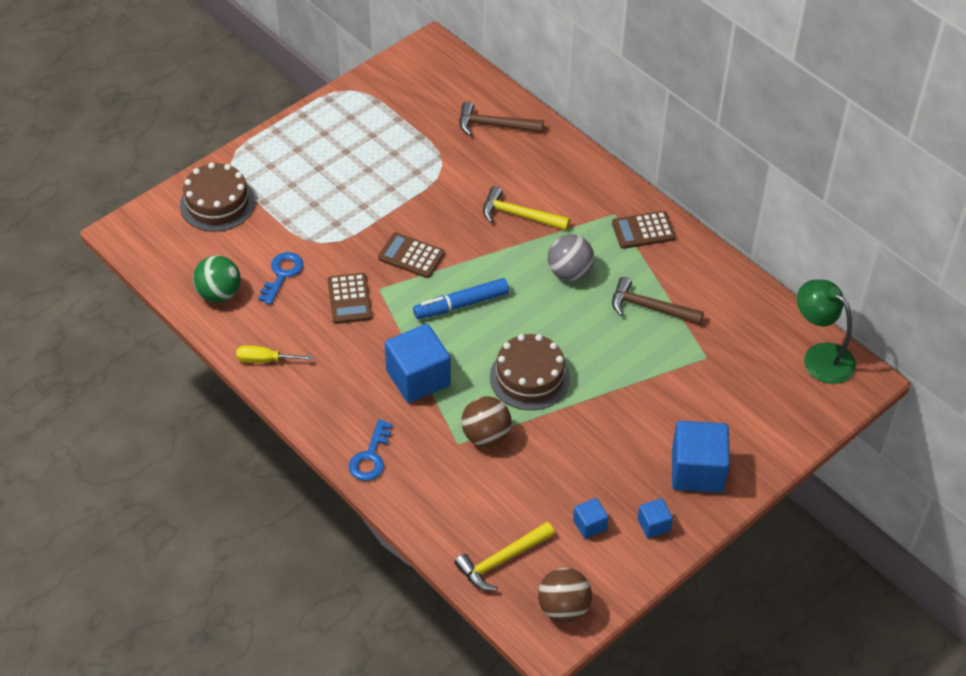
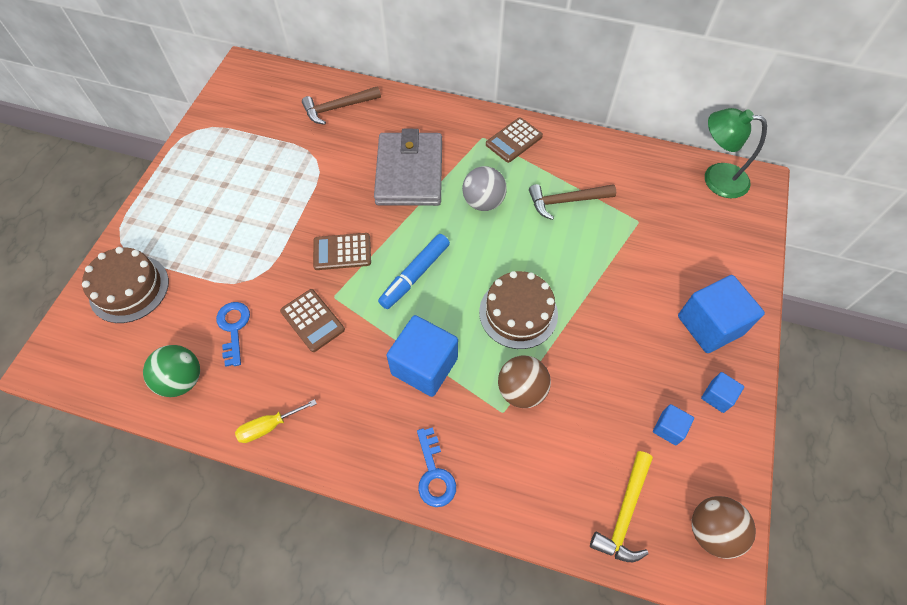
camera: 30 degrees left, 10 degrees up
yellow hammer [483,186,570,230] -> grey wallet [374,129,442,206]

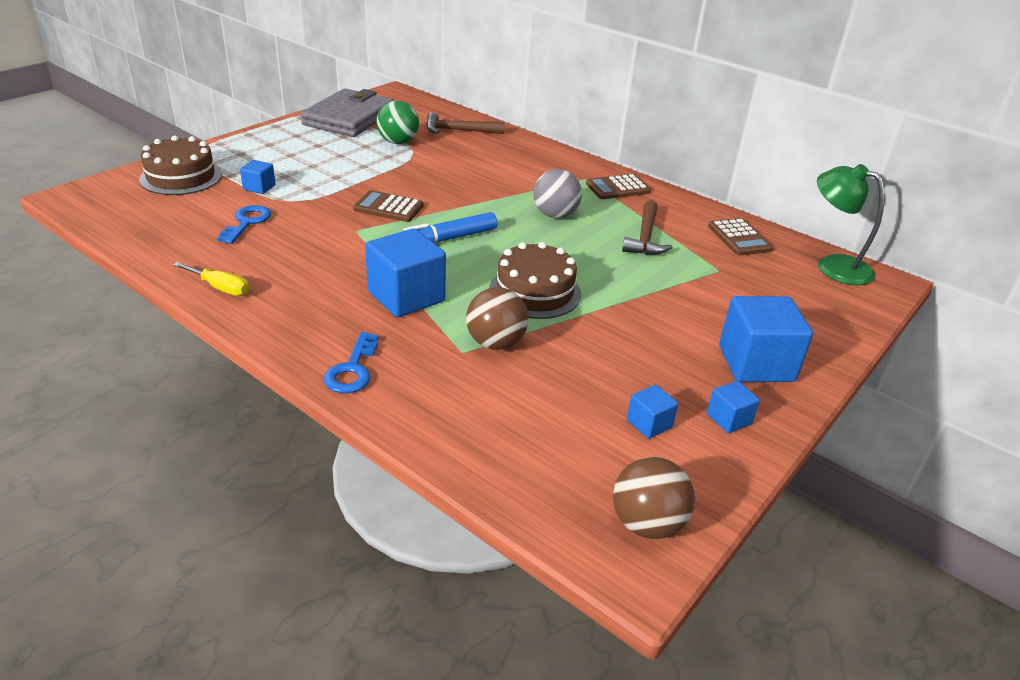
camera: 20 degrees right, 25 degrees down
green ball [143,345,200,397] -> green ball moved to [376,101,419,144]
yellow screwdriver [235,399,317,443] -> yellow screwdriver turned 150 degrees counterclockwise [173,262,249,296]
brown calculator [280,289,345,352] -> brown calculator moved to [708,218,773,256]
grey wallet [374,129,442,206] -> grey wallet moved to [301,88,394,137]
brown hammer [529,184,616,220] -> brown hammer turned 90 degrees counterclockwise [622,200,673,255]
yellow hammer [590,451,653,562] -> none
none -> blue cube [240,160,276,194]

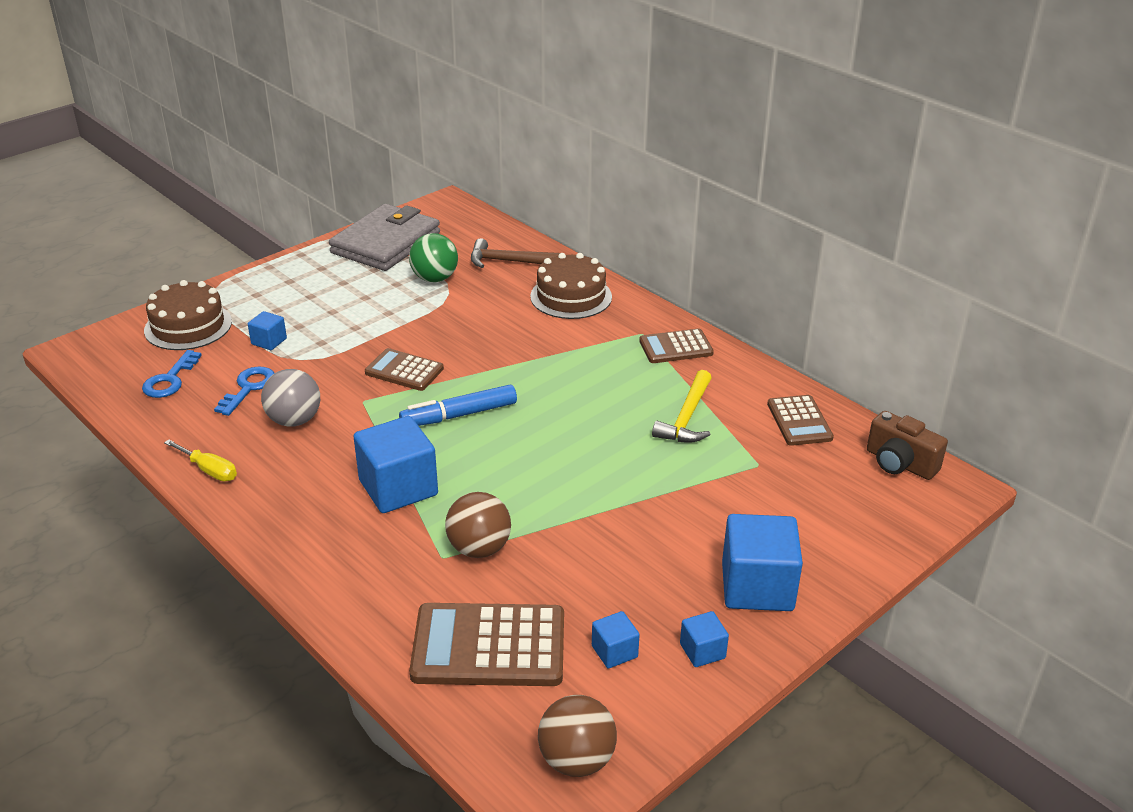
camera: 10 degrees right, 0 degrees up
blue key [324,332,378,393] -> blue key moved to [142,350,202,398]
brown cake [489,242,581,319] -> brown cake moved to [530,253,612,319]
grey ball [533,169,582,218] -> grey ball moved to [261,369,320,427]
brown hammer [622,200,673,255] -> yellow hammer [652,370,711,443]
green lamp [817,164,885,285] -> brown camera [867,411,948,480]
none -> brown calculator [409,603,564,686]

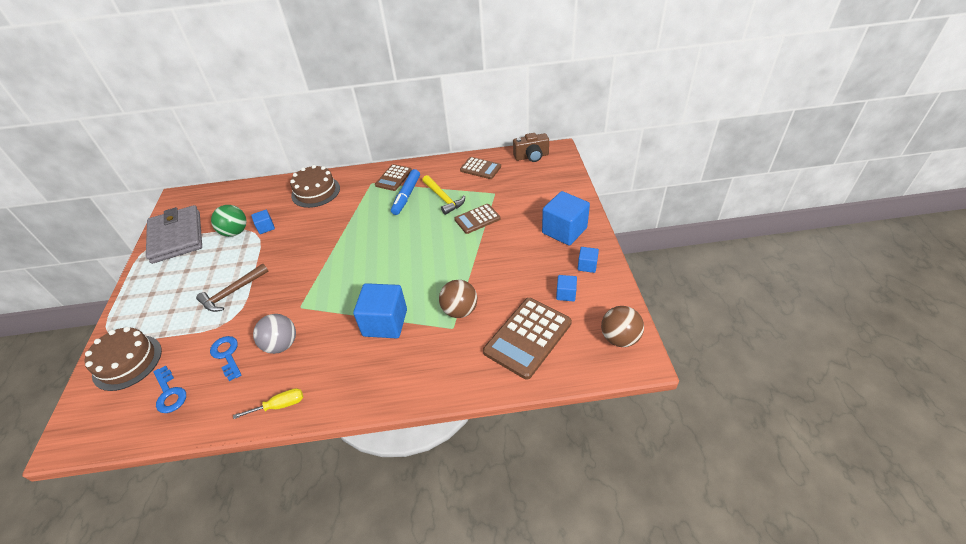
camera: 50 degrees left, 10 degrees up
blue cube [248,311,287,350] -> blue cube moved to [251,210,275,234]
brown calculator [365,348,444,391] -> brown calculator moved to [454,204,501,234]
blue marker [399,385,517,426] -> blue marker moved to [391,169,420,215]
brown hammer [471,238,560,268] -> brown hammer moved to [196,264,269,312]

